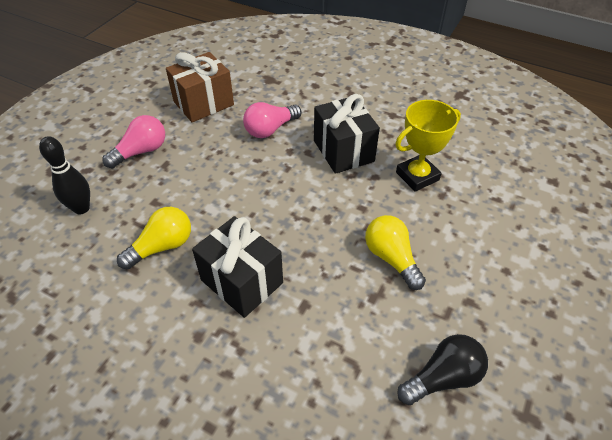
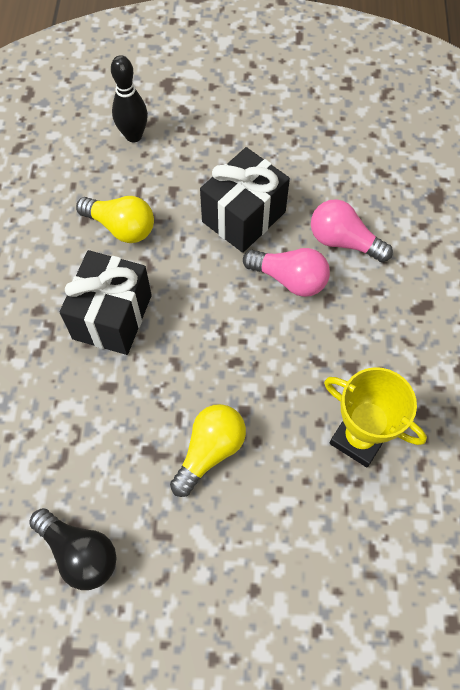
camera: 65 degrees right, 15 degrees up
pink light bulb [103,115,165,168] -> pink light bulb moved to [243,248,330,297]
brown gift [166,52,234,122] -> none
black gift [314,94,380,174] -> black gift moved to [200,147,290,253]

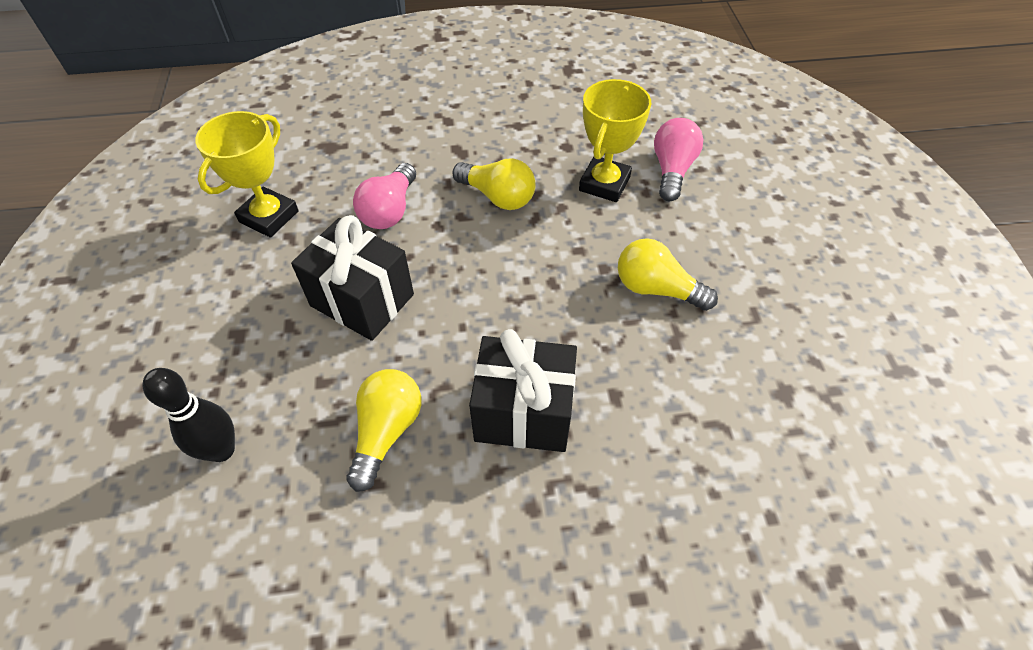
camera: 100 degrees left, 10 degrees down
black light bulb [29,508,117,590] -> none
pink light bulb [243,248,330,297] -> pink light bulb moved to [654,118,703,201]
none -> yellow trophy [195,111,299,238]
none -> yellow light bulb [453,158,536,210]

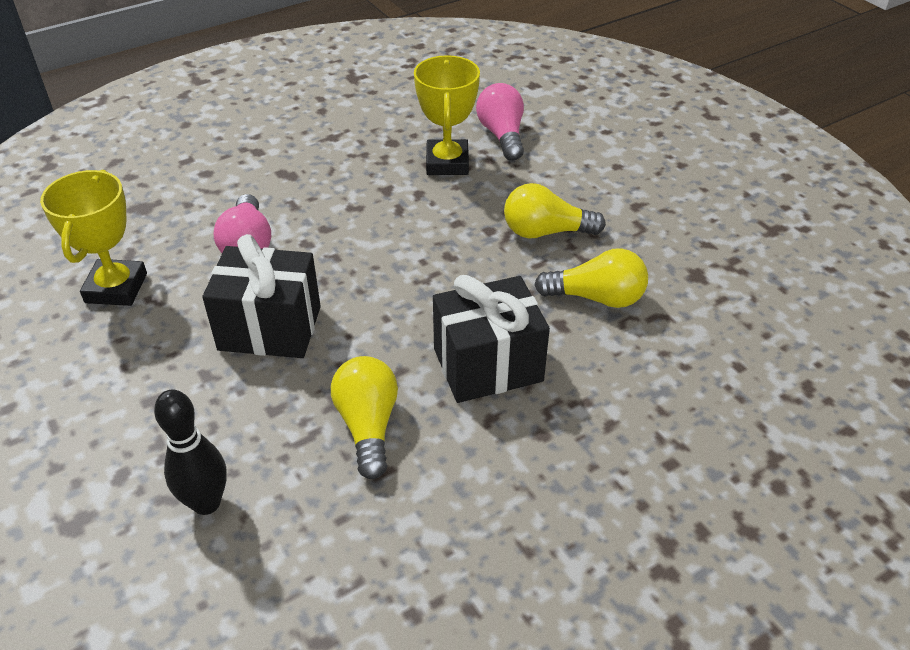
camera: 25 degrees left, 10 degrees down
yellow light bulb [453,158,536,210] -> yellow light bulb moved to [534,248,648,308]

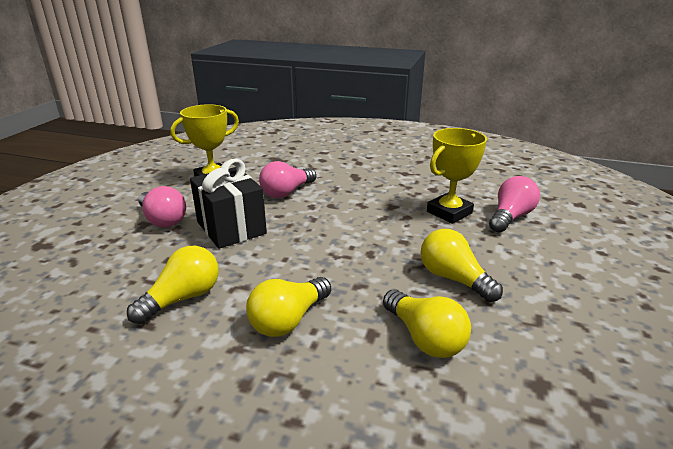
camera: 50 degrees right, 15 degrees down
black bowling pin [154,389,227,515] -> none
black gift [433,275,550,403] -> yellow light bulb [246,277,331,337]
none -> pink light bulb [138,186,186,227]

